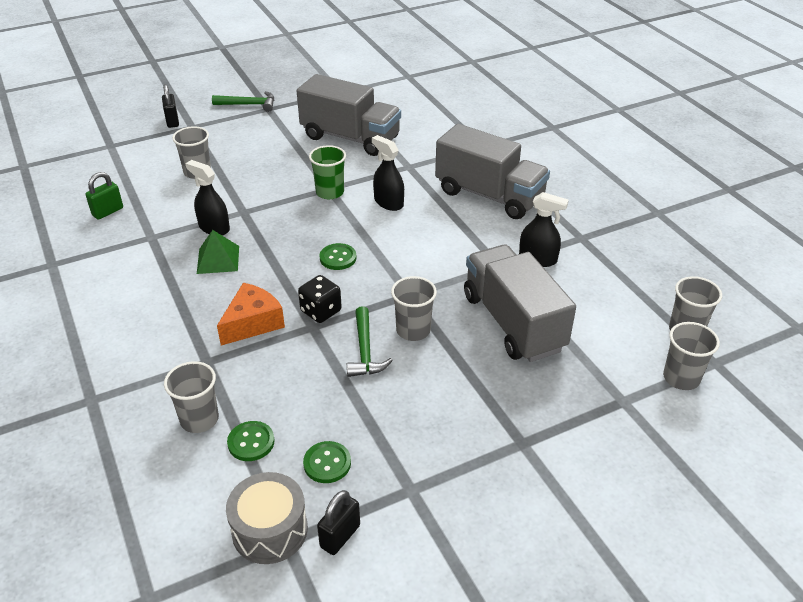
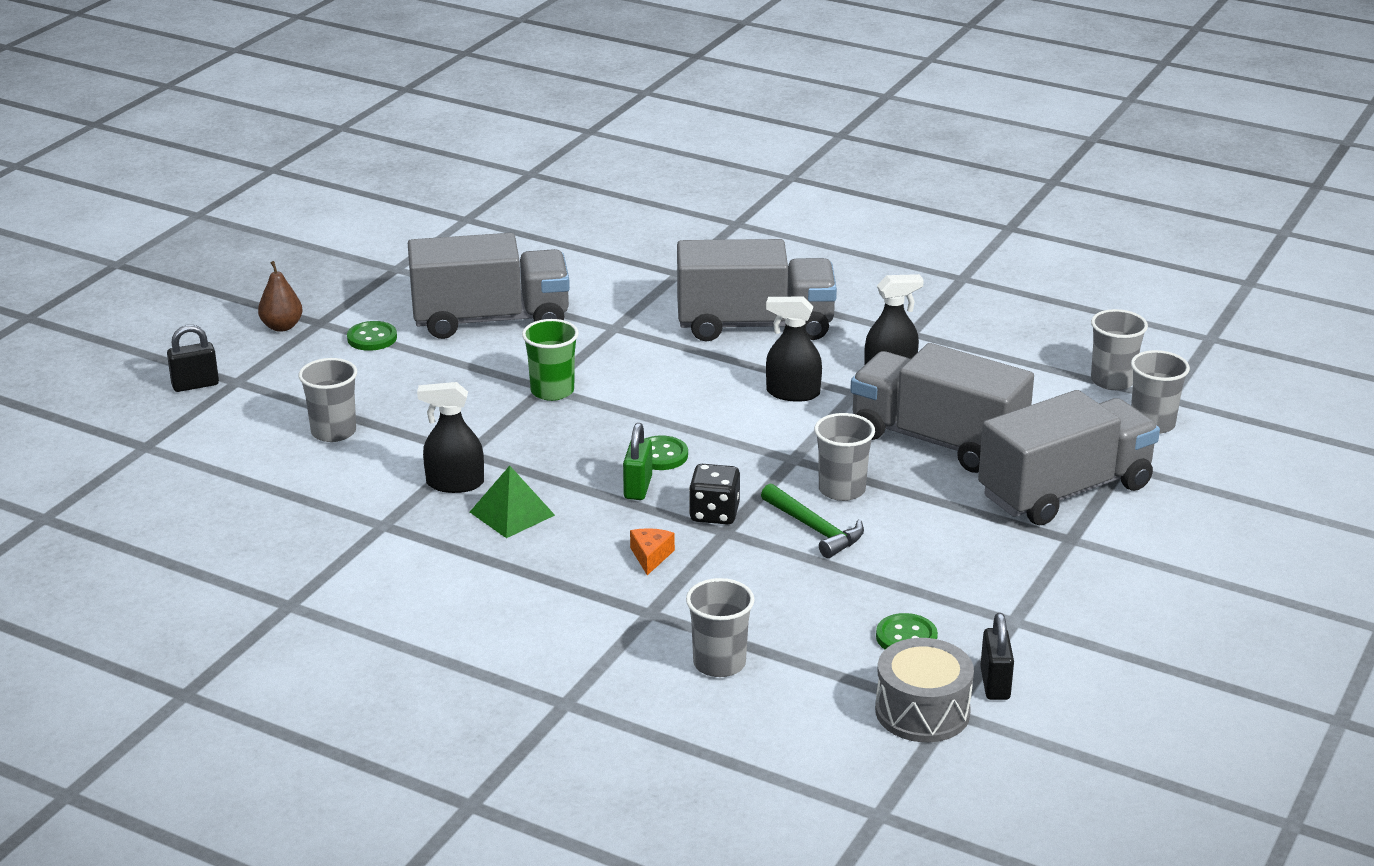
camera: 35 degrees left, 10 degrees down
green padlock [85,172,123,220] -> green padlock moved to [623,423,652,500]
black padlock [162,84,179,128] -> black padlock turned 60 degrees counterclockwise [167,325,219,392]
green hammer [212,91,274,112] -> brown pear [258,261,302,332]
orange cheese [217,283,285,346] -> orange cheese [630,528,675,575], size x0.54
green button [227,421,275,461] -> green button moved to [347,321,397,351]
black spray bottle [372,135,404,211] -> black spray bottle moved to [766,297,822,402]
none -> grey truck [978,390,1160,525]

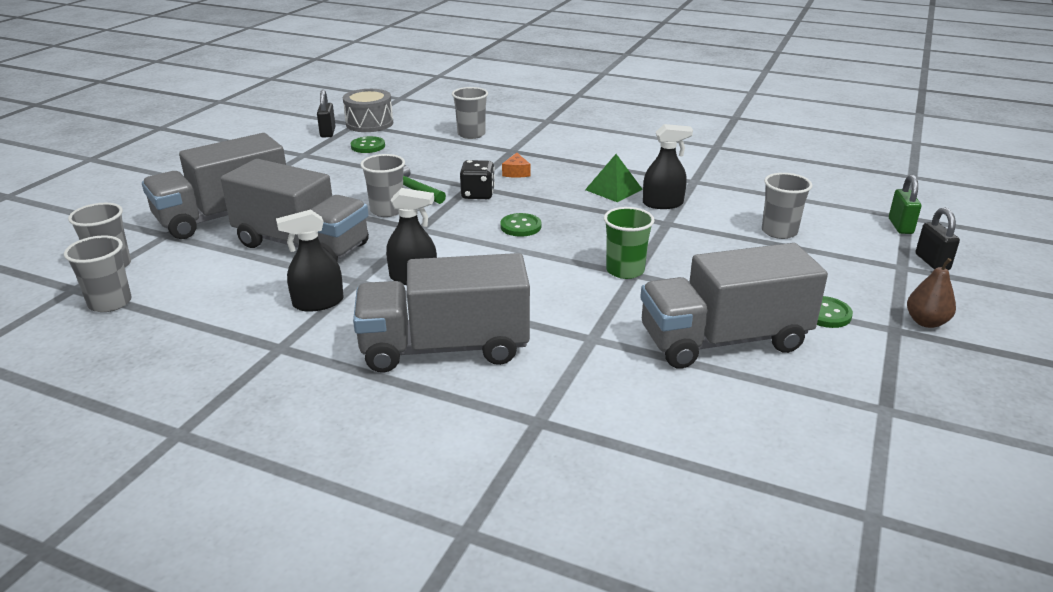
camera: 175 degrees right, 0 degrees up
black padlock [167,325,219,392] -> black padlock turned 75 degrees counterclockwise [916,207,960,270]
green padlock [623,423,652,500] -> green padlock moved to [889,175,921,234]

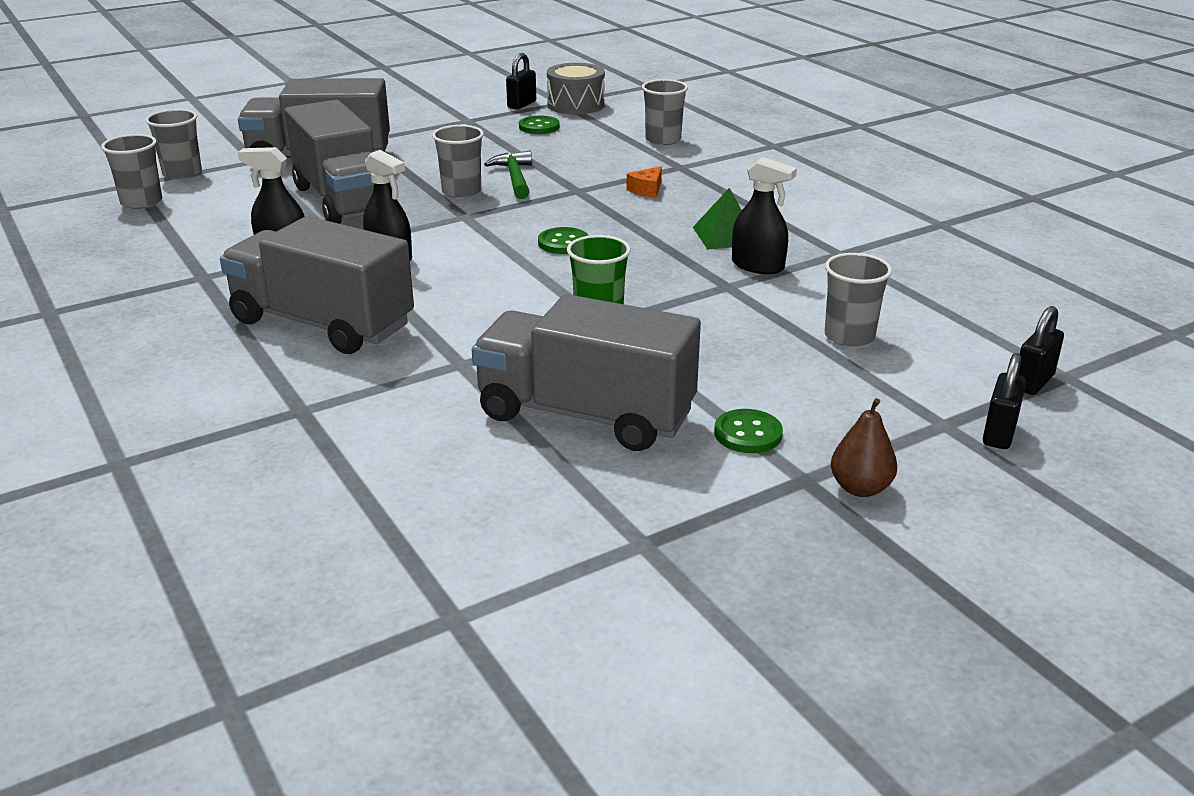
camera: 35 degrees right, 0 degrees up
black dice [460,160,495,199] -> none
green padlock [889,175,921,234] -> black padlock [1018,306,1064,395]

